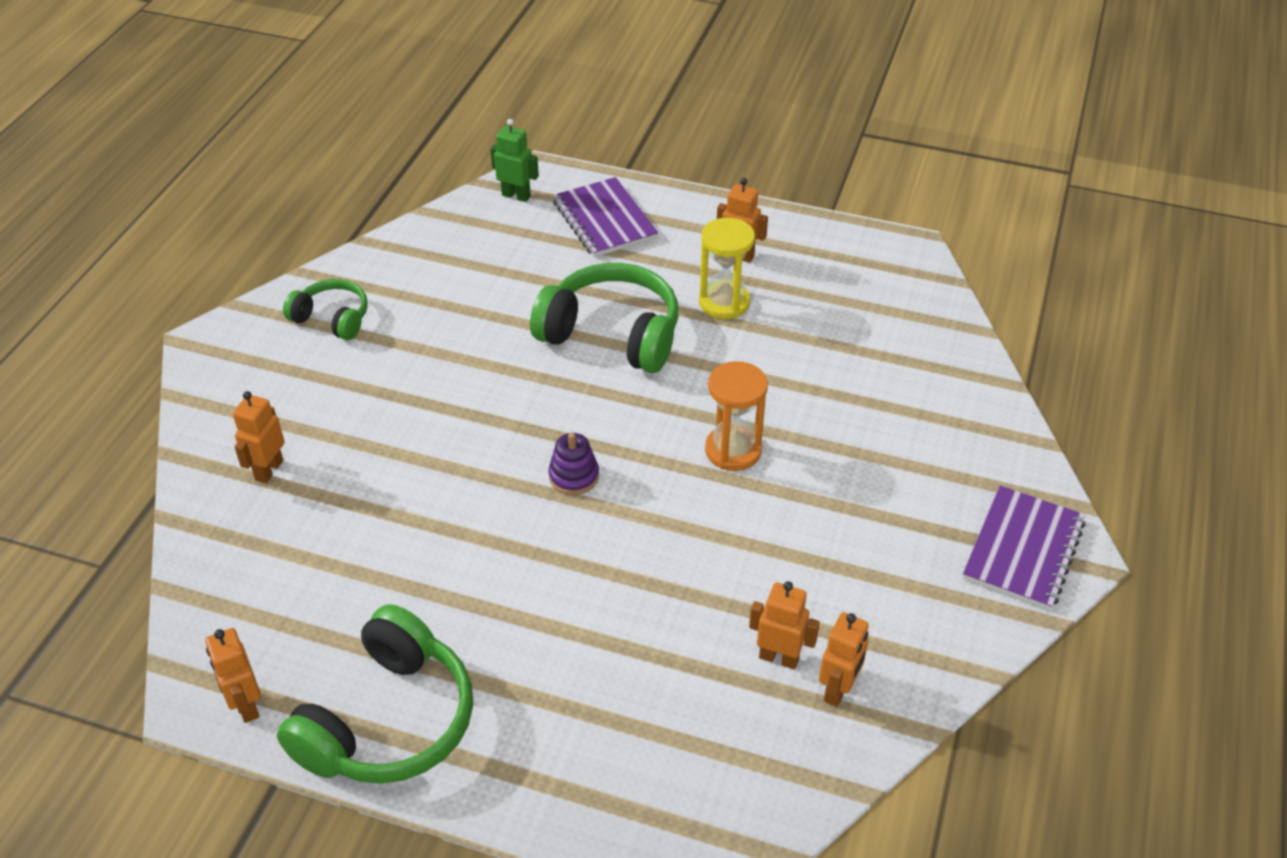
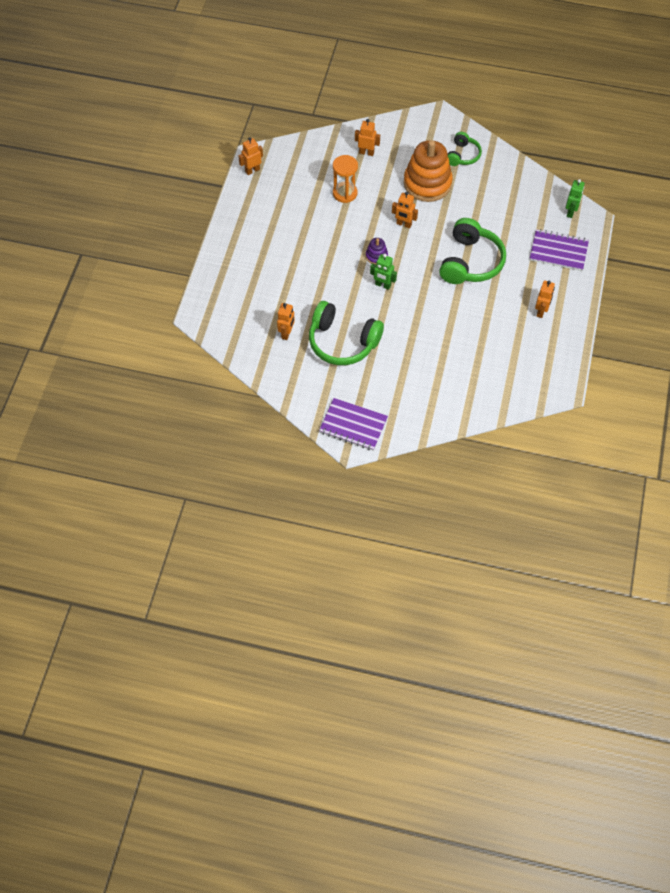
camera: 85 degrees right, 15 degrees up
green headphones [277,604,473,784] -> green headphones moved to [309,301,384,365]
purple notebook [553,177,658,257] -> purple notebook turned 45 degrees clockwise [530,229,589,271]
yellow hourglass [699,218,755,319] -> none
orange hourglass [705,361,768,471] -> orange hourglass moved to [333,155,358,203]
orange robot [819,612,869,707] -> orange robot moved to [392,192,418,228]
none -> green robot [370,254,397,290]
none -> orange stacking toy [404,140,453,202]

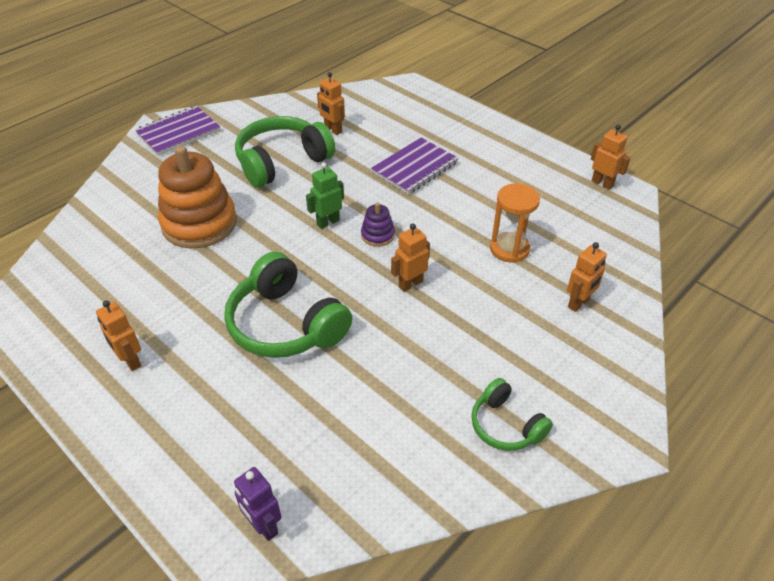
camera: 120 degrees right, 15 degrees down
orange robot [239,137,263,175] -> orange robot turned 45 degrees counterclockwise [591,124,631,190]
orange stacking toy [404,140,453,202] -> orange stacking toy moved to [158,146,237,249]
purple notebook [530,229,589,271] -> purple notebook moved to [371,138,459,195]
green robot [566,179,585,218] -> purple robot [234,467,281,541]

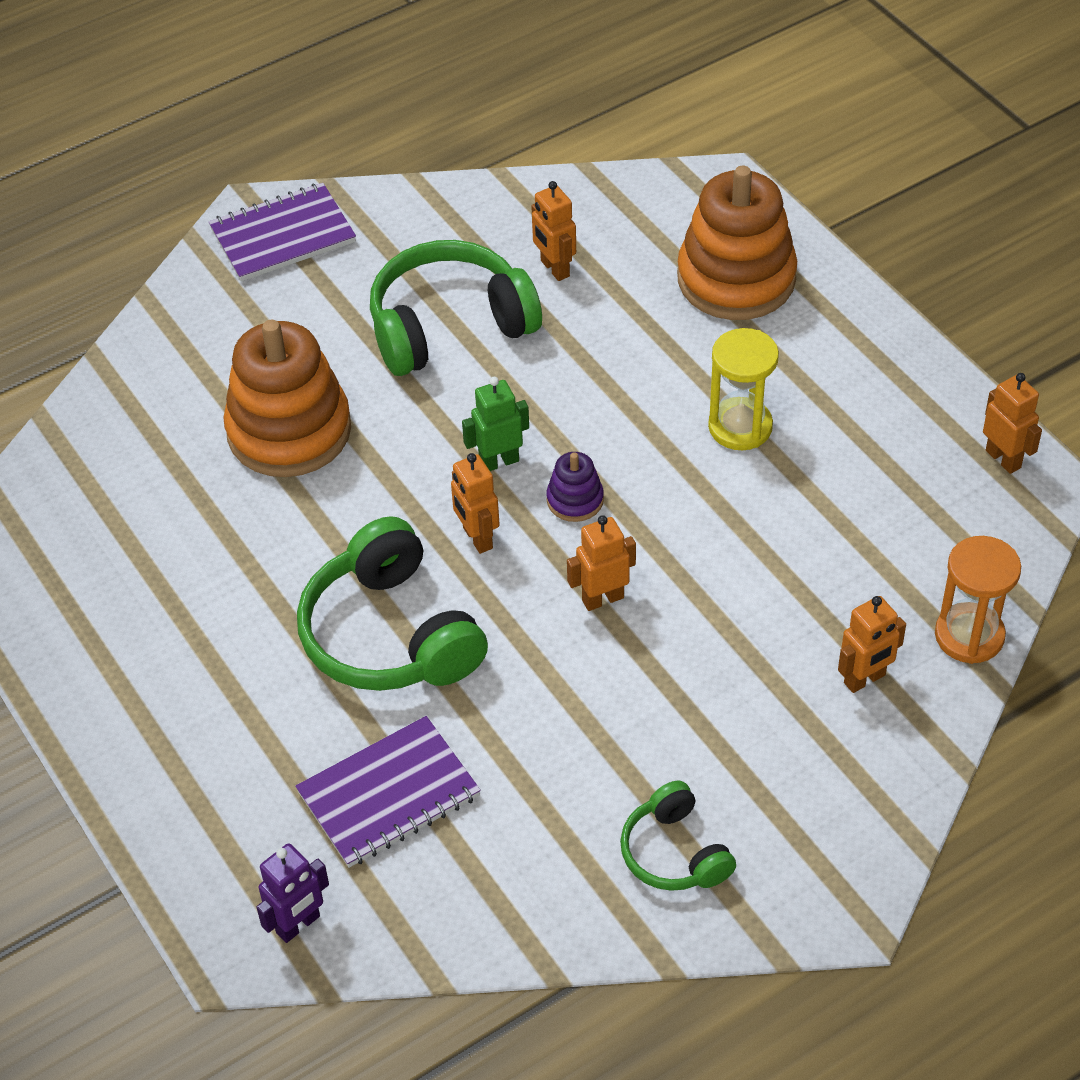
camera: 15 degrees right, 5 degrees up
orange robot [96,300,141,371] -> orange robot moved to [451,453,500,554]
purple robot [234,467,281,541] -> purple robot turned 105 degrees counterclockwise [256,843,329,943]
purple notebook [371,138,459,195] -> purple notebook moved to [295,716,481,868]
orange hourglass [490,183,540,263] -> orange hourglass moved to [935,536,1021,664]
none -> orange stacking toy [677,166,797,320]
none -> yellow hourglass [708,328,779,450]

